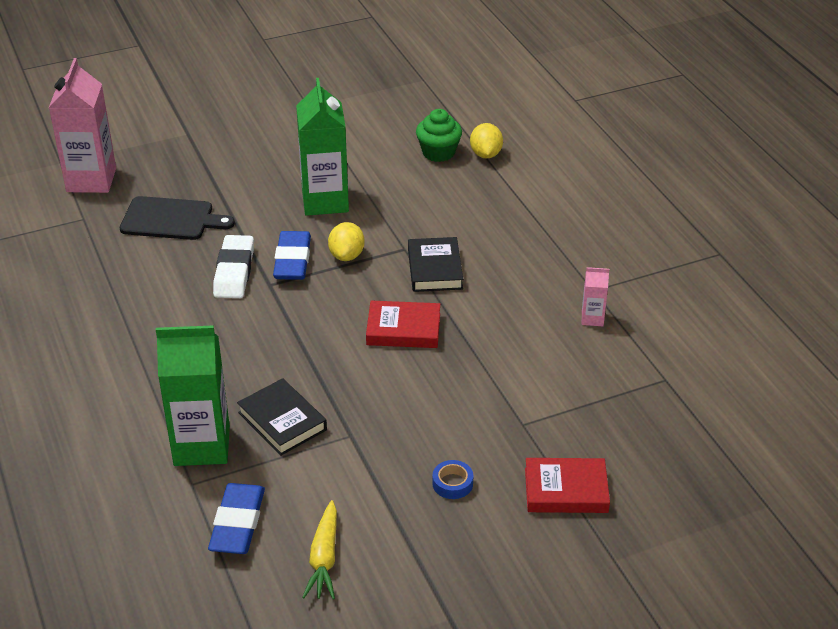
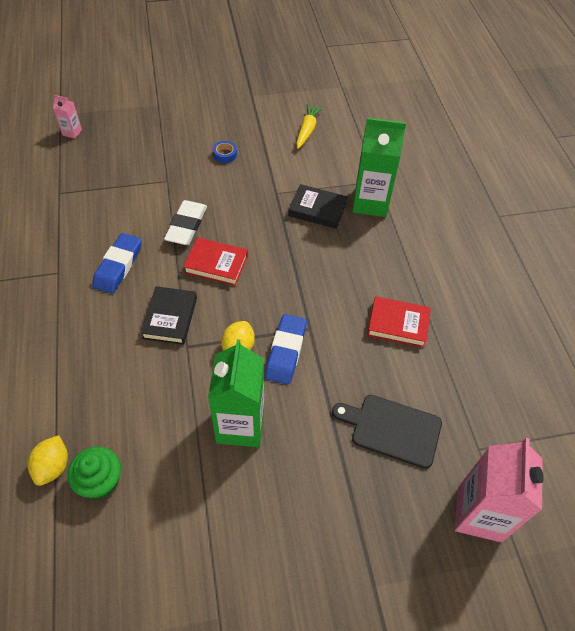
camera: 170 degrees left, 15 degrees up
blue eraser [208,483,265,554] -> blue eraser moved to [92,233,142,294]
white eraser [213,235,254,298] -> white eraser moved to [164,200,207,245]
black book [237,378,327,455] -> black book turned 45 degrees counterclockwise [288,184,347,229]
red book [525,458,610,513] -> red book moved to [367,296,431,348]
pink carton [582,267,609,326] -> pink carton moved to [53,95,82,139]

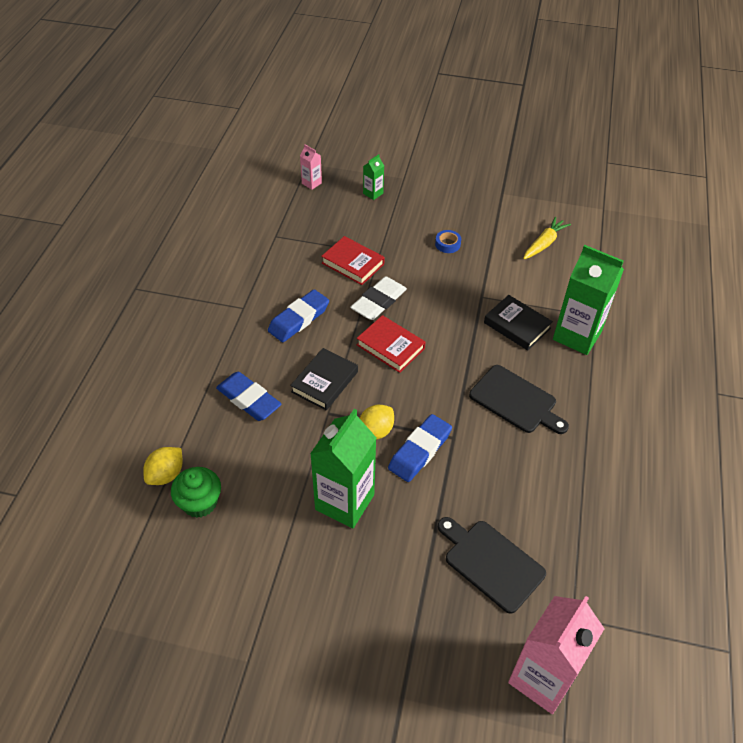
camera: 25 degrees right, 5 degrees down
red book [367,296,431,348] -> red book moved to [321,236,385,285]
none -> blue eraser [216,372,282,421]
none -> green carton [363,154,384,200]
none -> black cutting board [469,365,569,434]

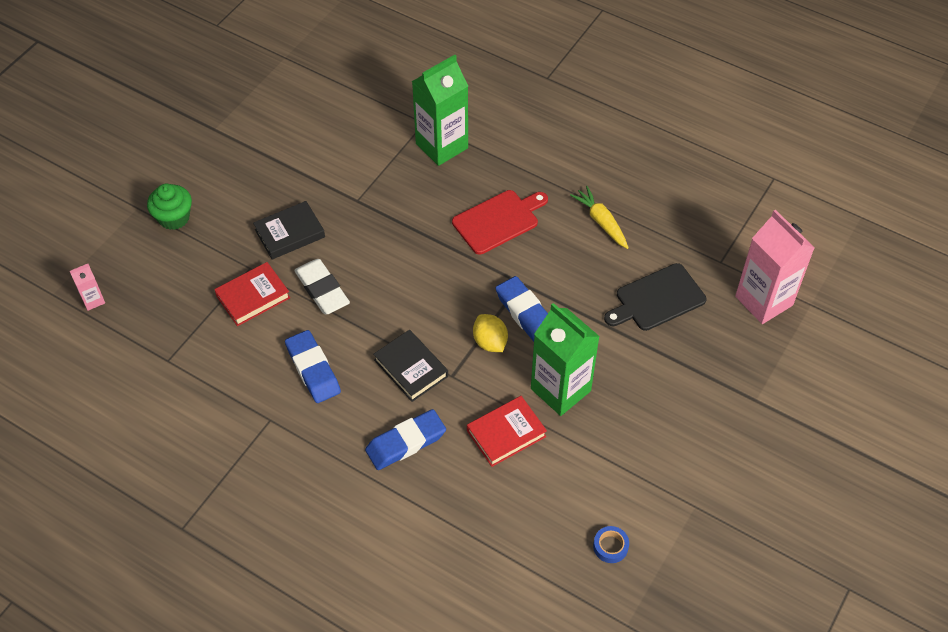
camera: 70 degrees left, 5 degrees up
yellow lemon [143,447,183,485] -> none
green cupcake [171,467,221,518] -> green cupcake moved to [147,184,192,230]
red book [357,315,426,373] -> red book moved to [467,396,547,467]
green carton [363,154,384,200] -> none
blue tape [435,230,461,253] -> blue tape moved to [593,526,629,563]
black cutting board [469,365,569,434] -> red cutting board [452,190,548,255]
black book [484,295,553,350] -> black book moved to [253,201,325,259]
yellow carrot [523,217,571,259] -> yellow carrot moved to [570,186,629,249]

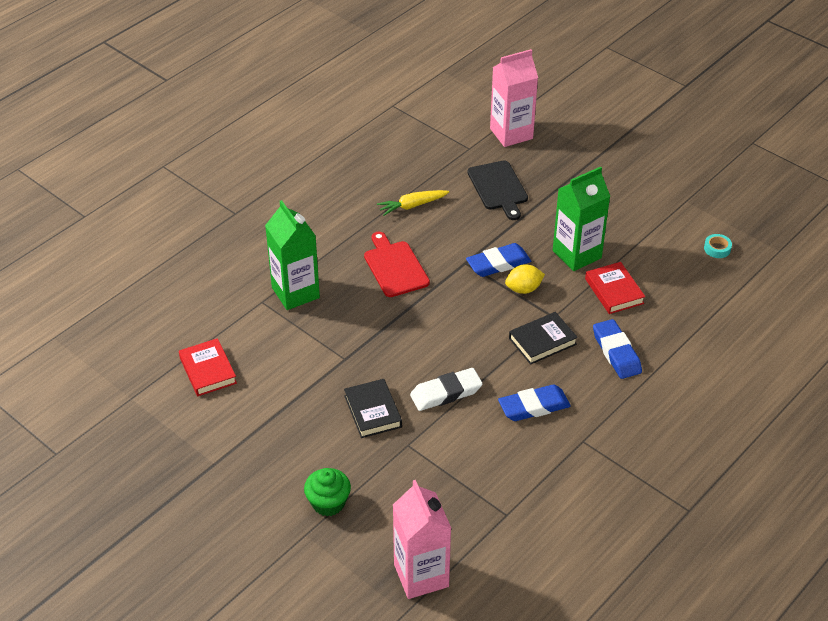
camera: 80 degrees left, 10 degrees down
pink carton [70,264,105,311] -> pink carton [393,480,451,599], size x2.21
red book [214,262,290,326] -> red book moved to [179,338,237,396]
blue tape [593,526,629,563] -> turquoise tape [704,234,732,258]

